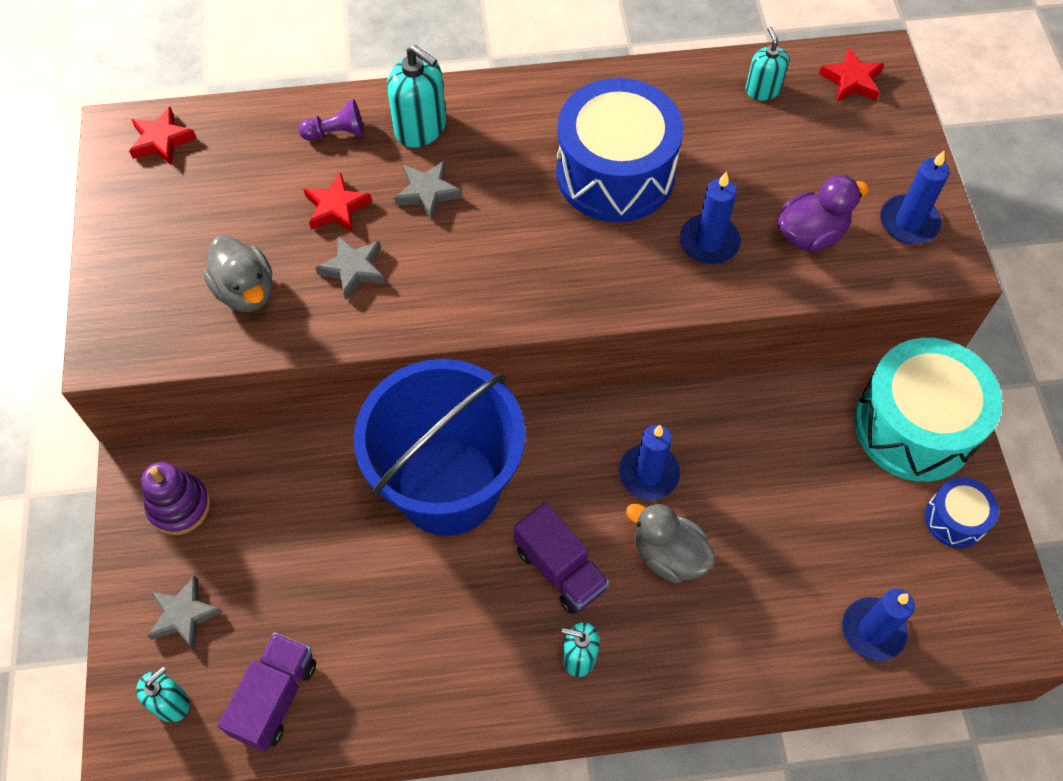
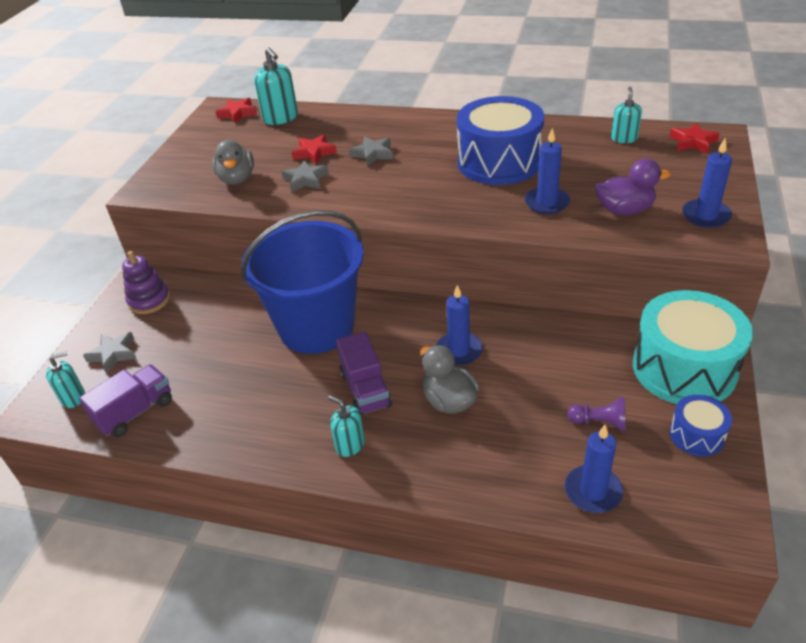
camera: 25 degrees right, 20 degrees down
purple pawn [299,99,364,141] -> purple pawn moved to [567,397,626,431]
turquoise soap dispenser [387,45,446,148] -> turquoise soap dispenser moved to [254,47,298,125]

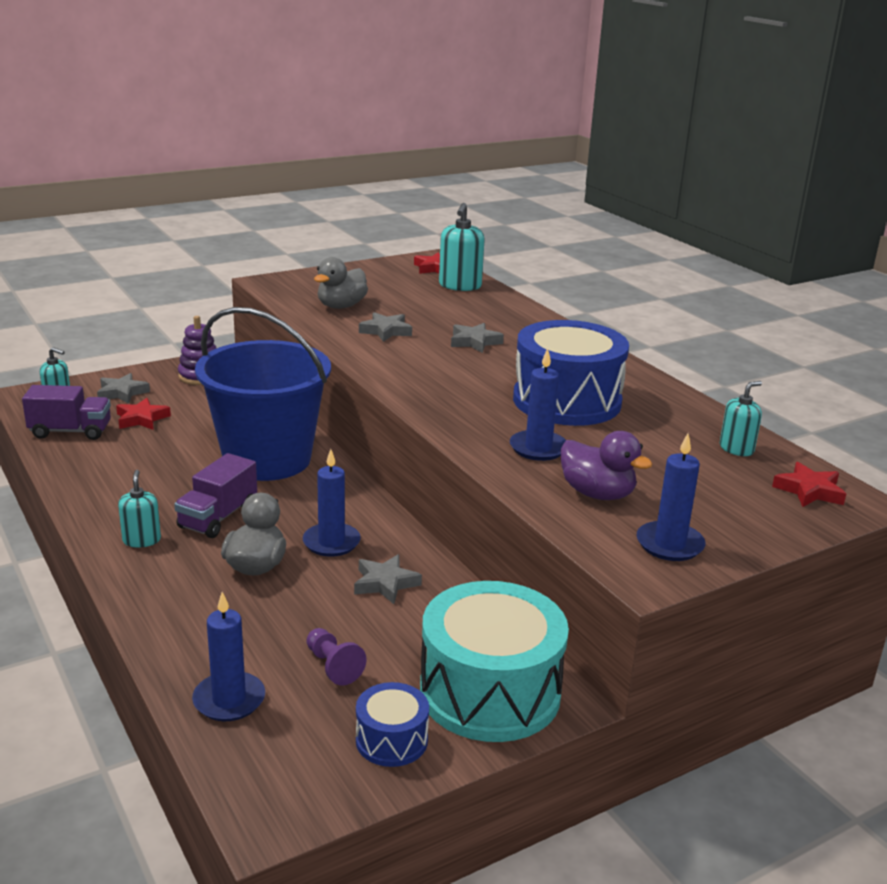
camera: 40 degrees right, 15 degrees down
red star [292,134,337,164] -> red star moved to [116,398,171,430]
none -> grey star [354,554,422,604]

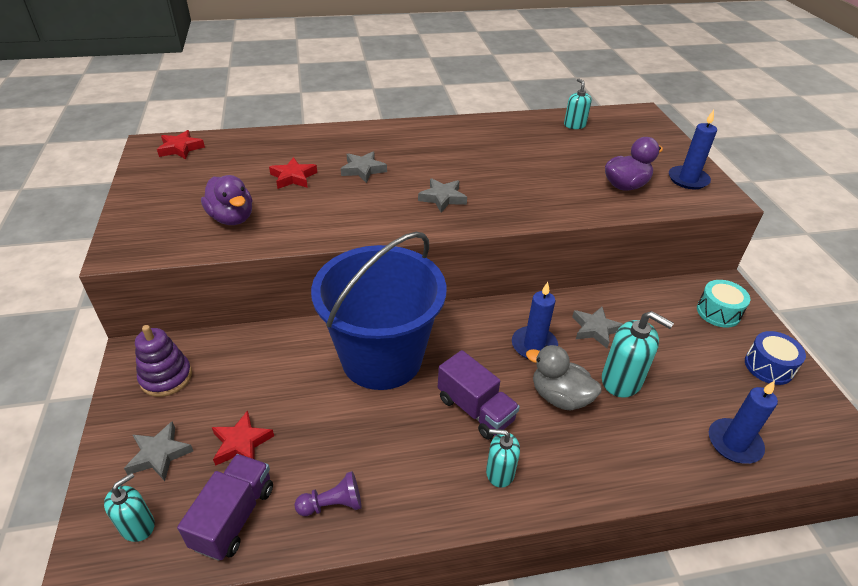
camera: 70 degrees left, 15 degrees up
purple pawn [306,628,367,686] -> purple pawn moved to [295,471,361,516]
grey duck [314,257,368,309] -> purple duck [201,175,252,225]
grey star [359,312,412,342] -> grey star moved to [418,178,467,212]
turquoise drum [420,581,569,742] -> turquoise drum [697,280,750,328], size x0.48
turquoise soap dispenser [439,203,485,291] -> turquoise soap dispenser moved to [602,311,674,398]
blue candle [510,348,566,461] -> none
blue drum [513,320,629,426] -> none
red star [772,462,846,507] -> red star moved to [269,157,317,189]

